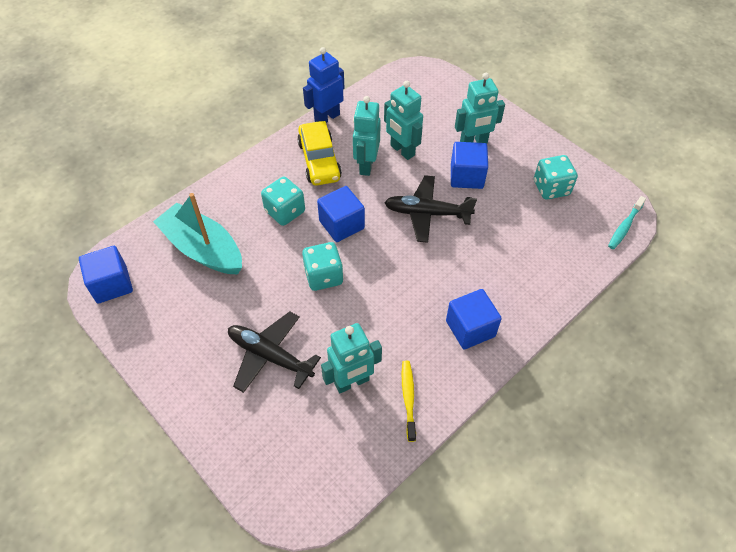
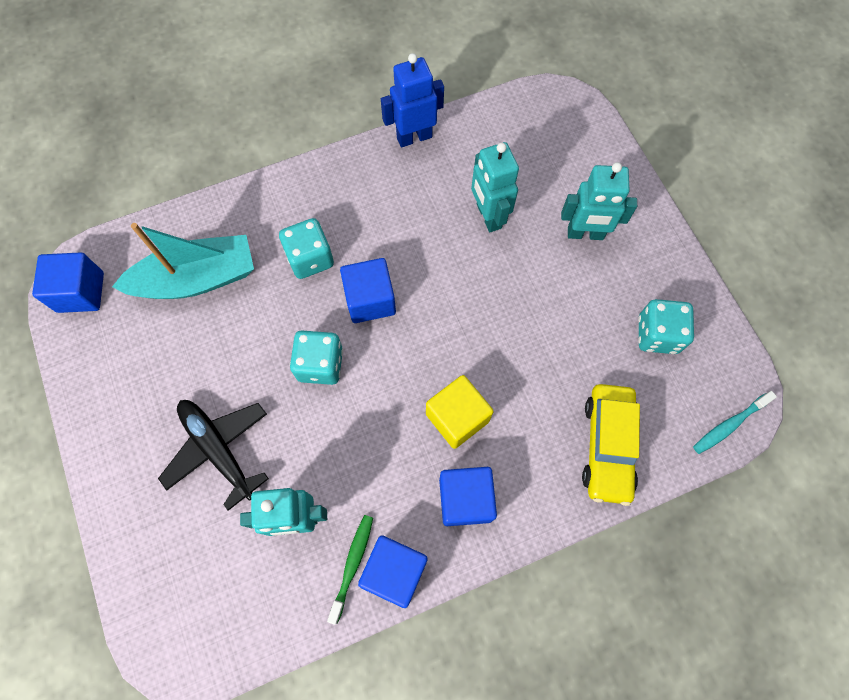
camera: 20 degrees right, 15 degrees up
turquoise boat [153,193,242,274] -> turquoise boat turned 105 degrees clockwise [112,223,254,299]
yellow car [297,121,342,186] -> yellow car moved to [582,384,640,506]
turquoise robot [353,96,381,176] -> none
black plane [384,175,477,243] -> none
yellow toothbrush [402,361,416,442] -> green toothbrush [327,515,373,625]
blue cube [451,142,488,189] -> blue cube moved to [358,535,428,608]
none -> yellow cube [426,375,494,449]

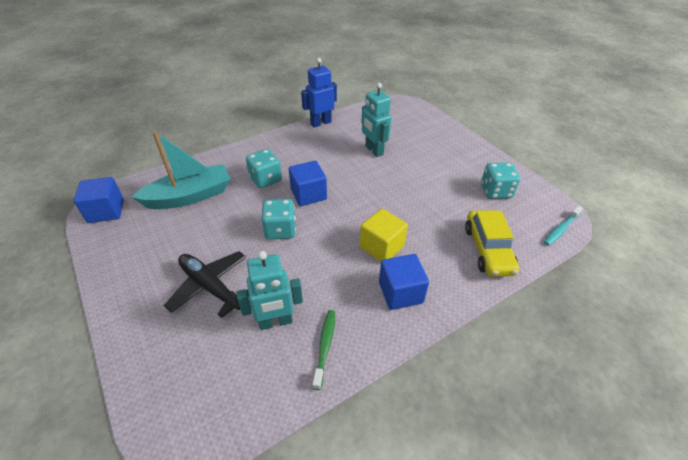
camera: 10 degrees left, 25 degrees down
blue cube [358,535,428,608] -> none
turquoise robot [561,162,637,240] -> none

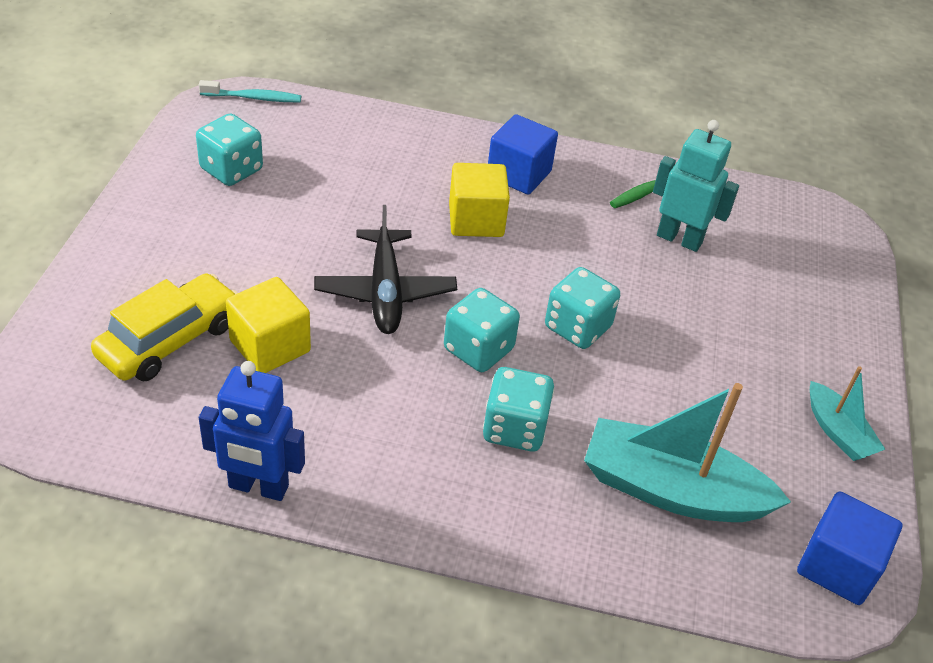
camera: 140 degrees left, 0 degrees up
black plane [164,251,249,318] -> black plane moved to [314,205,457,334]
blue cube [289,161,327,206] -> turquoise dice [444,288,520,372]
turquoise robot [361,83,392,157] -> yellow cube [226,277,311,373]
yellow car [465,210,519,277] -> yellow car moved to [91,273,238,381]
none -> turquoise boat [810,366,885,461]

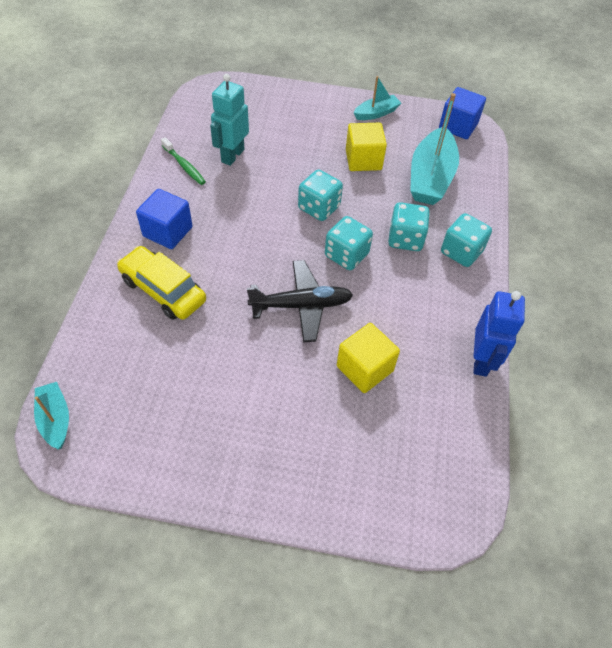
camera: 90 degrees left, 10 degrees up
yellow car [91,273,238,381] -> yellow car moved to [117,246,206,320]
turquoise dice [196,113,263,186] -> turquoise dice moved to [441,213,492,267]
turquoise toothbrush [199,80,301,102] -> turquoise boat [34,382,69,450]
yellow cube [449,163,510,237] -> yellow cube moved to [346,123,387,171]

